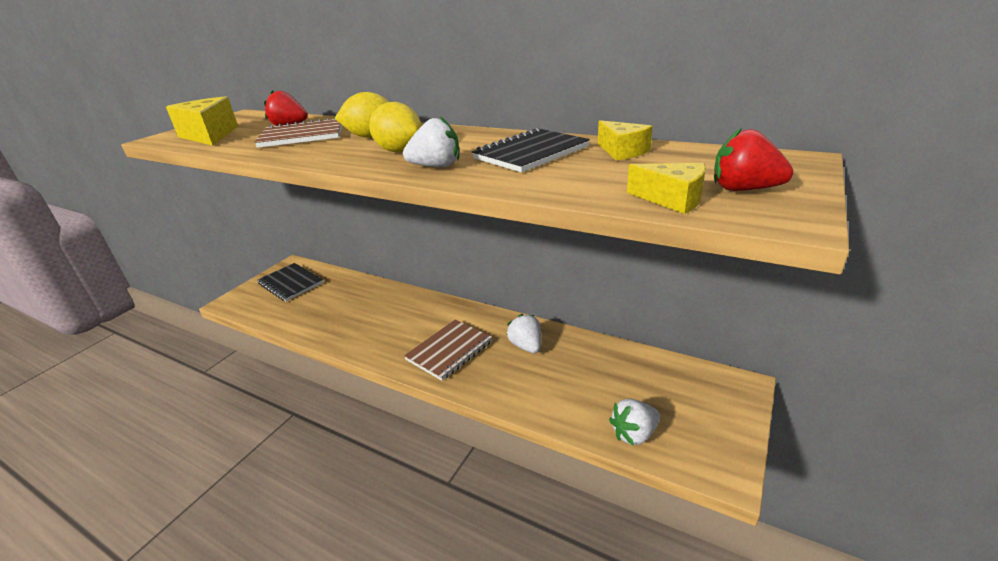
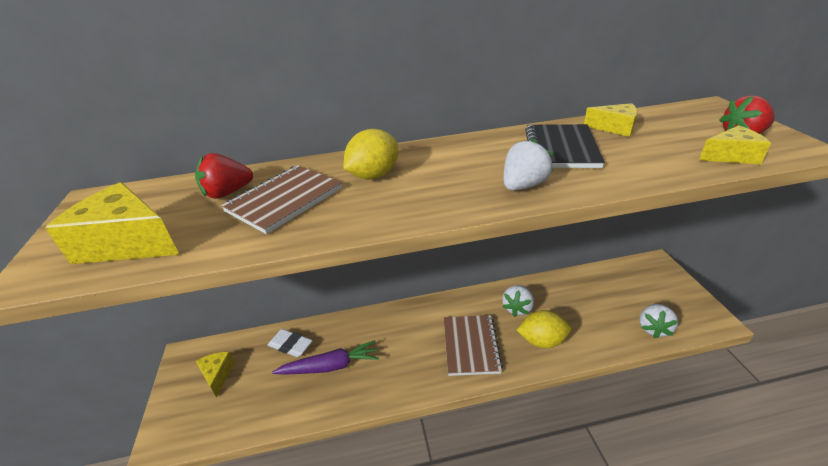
camera: 40 degrees left, 5 degrees up
black notebook [257,263,324,301] -> yellow cheese [196,352,235,398]
yellow lemon [369,102,422,152] -> yellow lemon moved to [517,310,571,348]
white strawberry [507,314,541,353] -> white strawberry turned 90 degrees counterclockwise [502,285,534,317]
none -> white eraser [268,329,313,357]
none -> purple carrot [272,340,379,375]

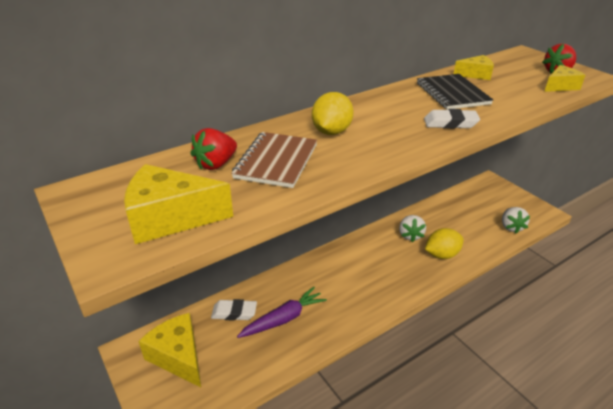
camera: 25 degrees left, 0 degrees up
yellow cheese [196,352,235,398] -> yellow cheese [138,313,201,387], size x1.69
brown notebook [444,315,503,376] -> none
white strawberry [503,139,553,191] -> white eraser [424,109,480,129]

